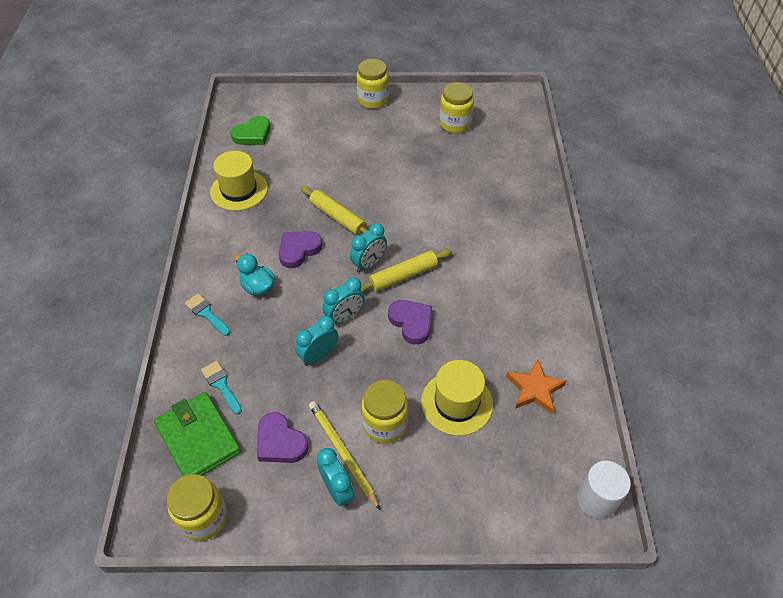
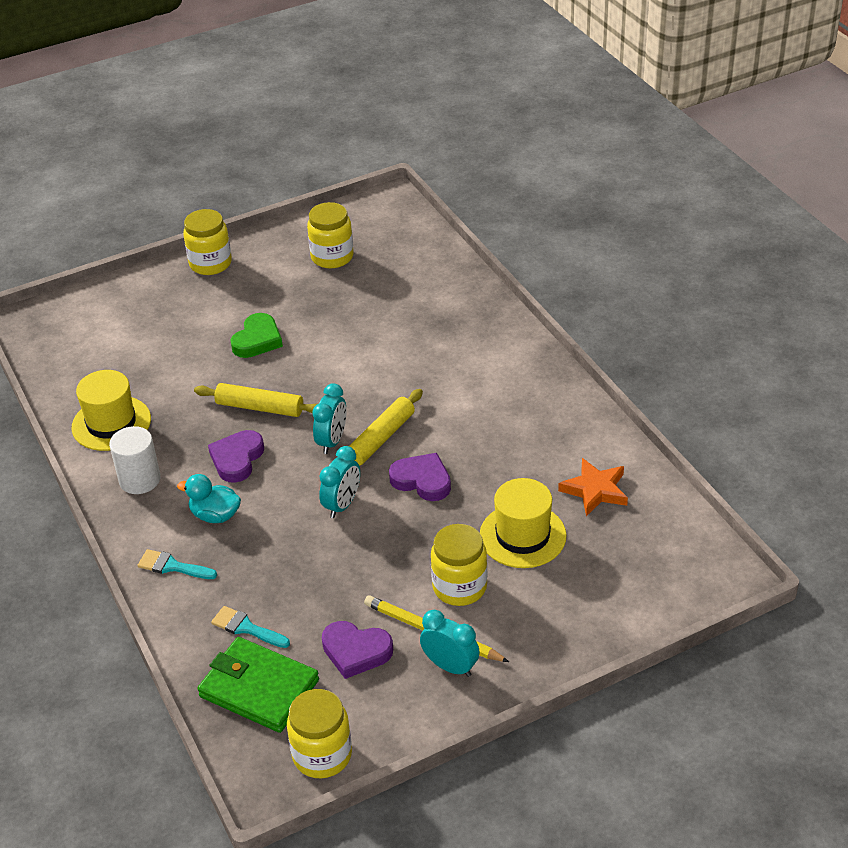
camera: 25 degrees left, 10 degrees down
green heart [231,116,270,145] -> green heart moved to [231,313,283,358]
turquoise clock [295,316,338,366] -> none
white cylinder [577,461,631,519] -> white cylinder moved to [109,426,161,494]

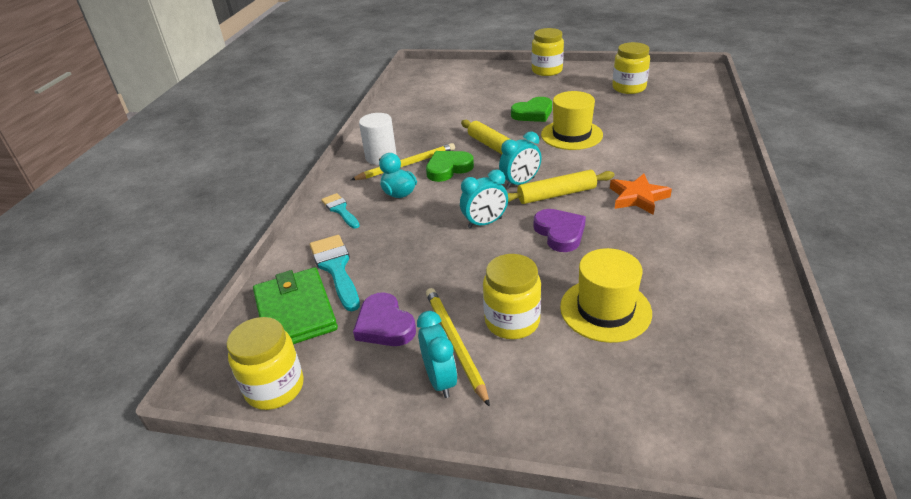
camera: 40 degrees right, 5 degrees down
yellow hat [71,370,151,451] -> yellow hat moved to [541,91,603,150]
purple heart [208,430,264,483] -> green heart [426,151,474,182]
turquoise brush [211,606,290,648] -> turquoise brush [310,235,360,311], size x1.56
orange star [558,458,628,516] -> orange star moved to [610,173,672,215]
none -> yellow pencil [351,143,455,180]

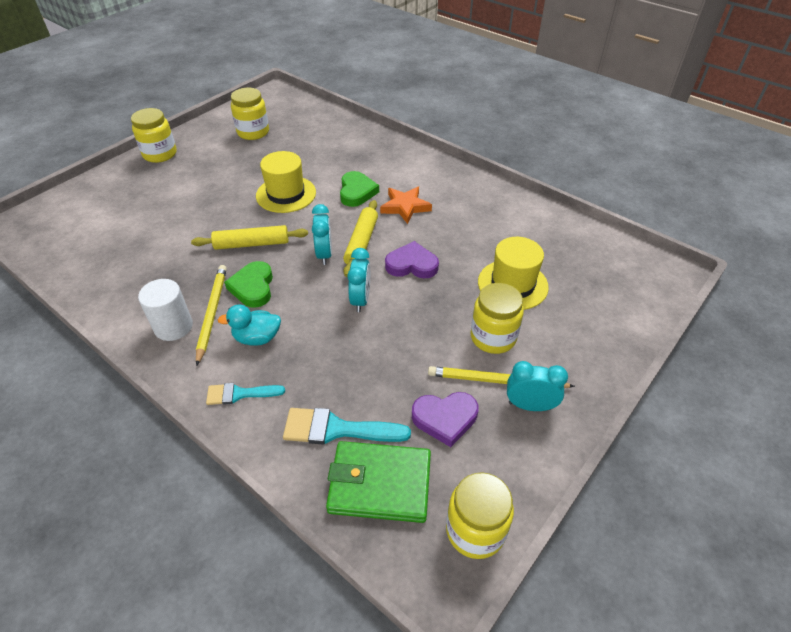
camera: 65 degrees left, 10 degrees up
green heart [511,97,552,122] -> green heart moved to [340,171,379,207]

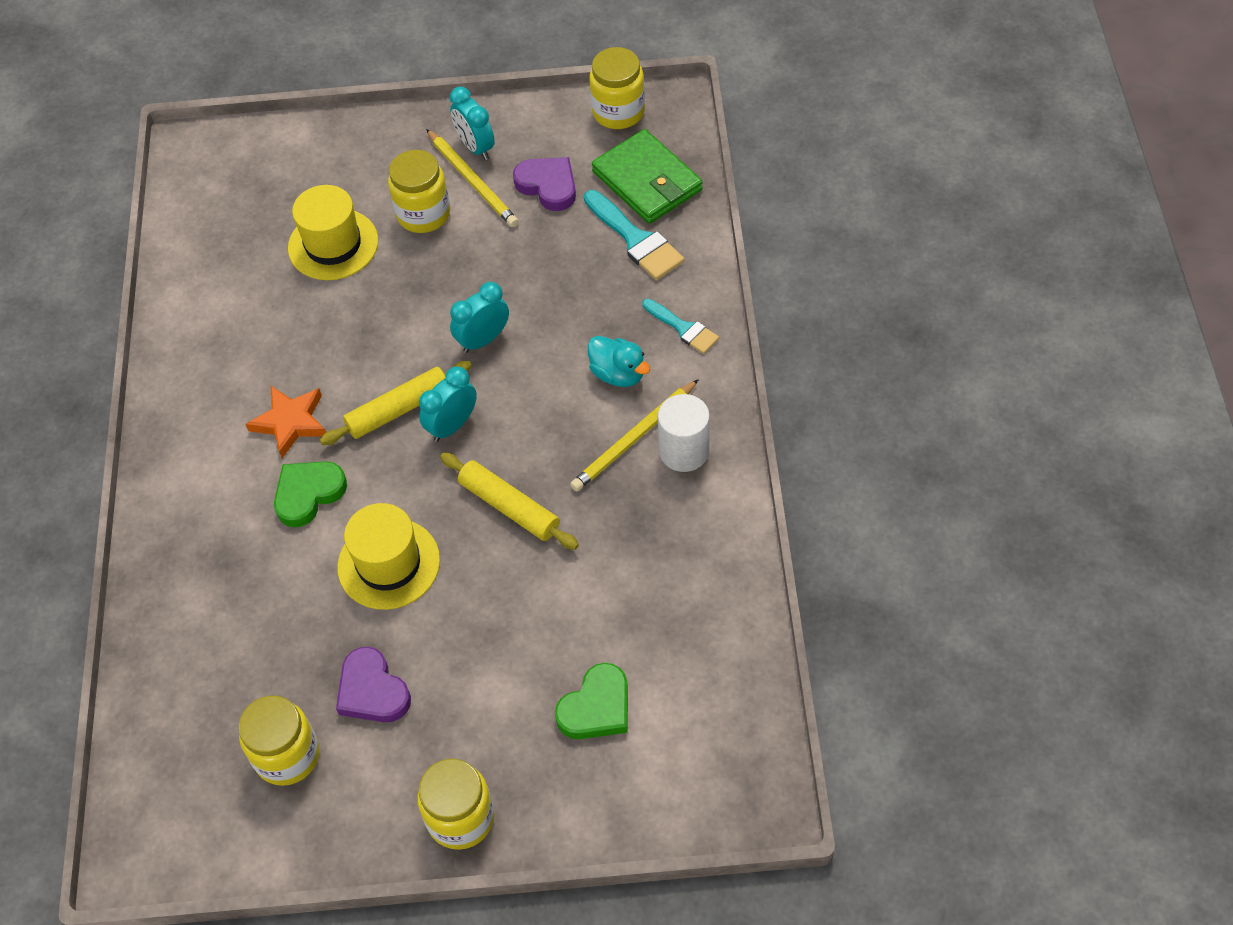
camera: 130 degrees left, 10 degrees up
green heart [224,261,273,308] -> green heart moved to [555,663,628,739]
purple heart [385,241,439,278] -> purple heart moved to [336,647,411,722]

